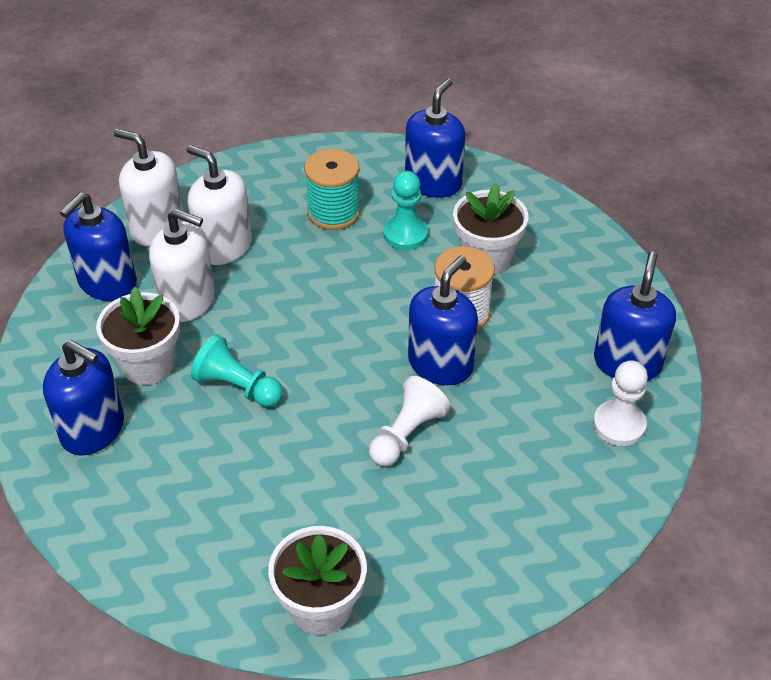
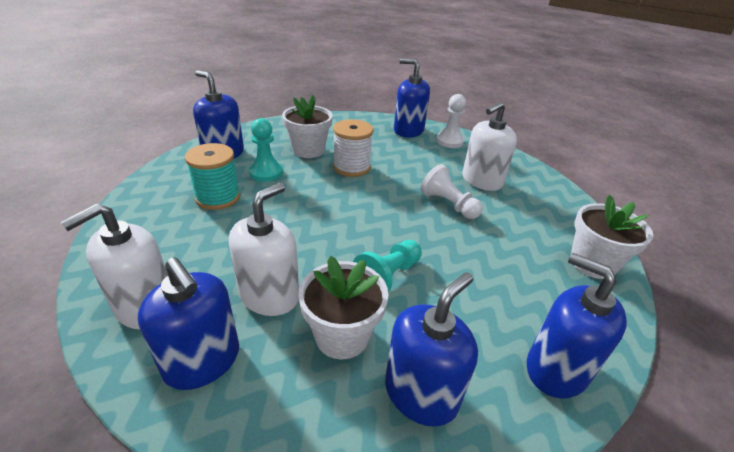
camera: 80 degrees left, 10 degrees down
white soap dispenser [187,145,252,265] -> white soap dispenser moved to [462,101,517,191]
blue soap dispenser [408,255,478,385] -> blue soap dispenser moved to [527,253,627,399]

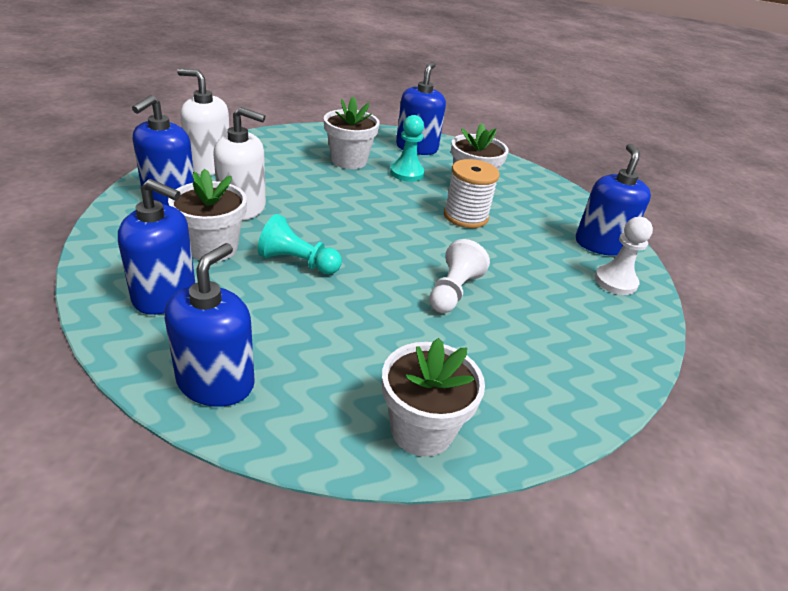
camera: 65 degrees right, 0 degrees up
turquoise spool [185,143,241,210] -> white flower pot [324,97,380,169]
white soap dispenser [462,101,517,191] -> none

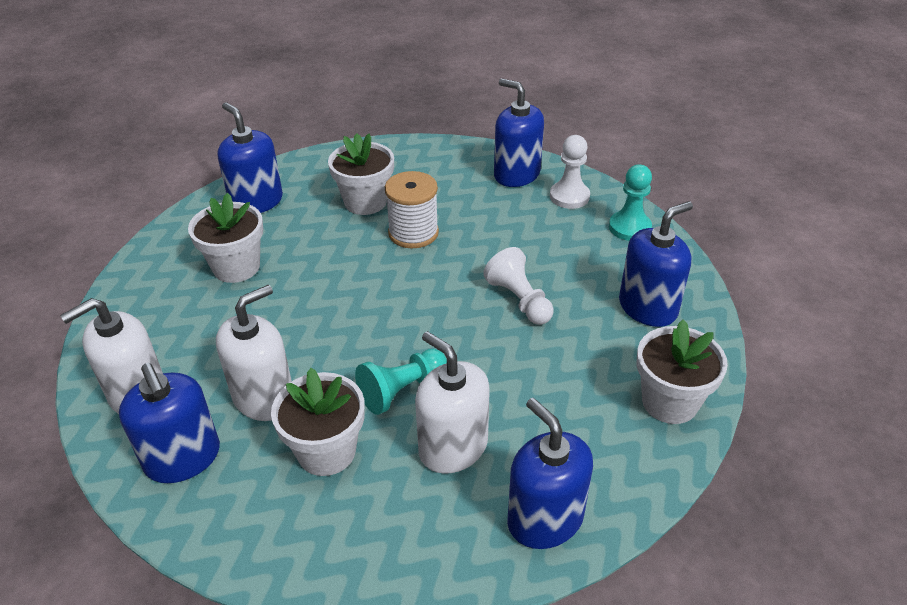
camera: 50 degrees left, 5 degrees up
blue soap dispenser [118,179,195,315] -> blue soap dispenser moved to [619,201,693,327]
turquoise pawn [390,115,425,182] -> turquoise pawn moved to [609,164,652,241]
none -> white soap dispenser [415,331,490,474]

